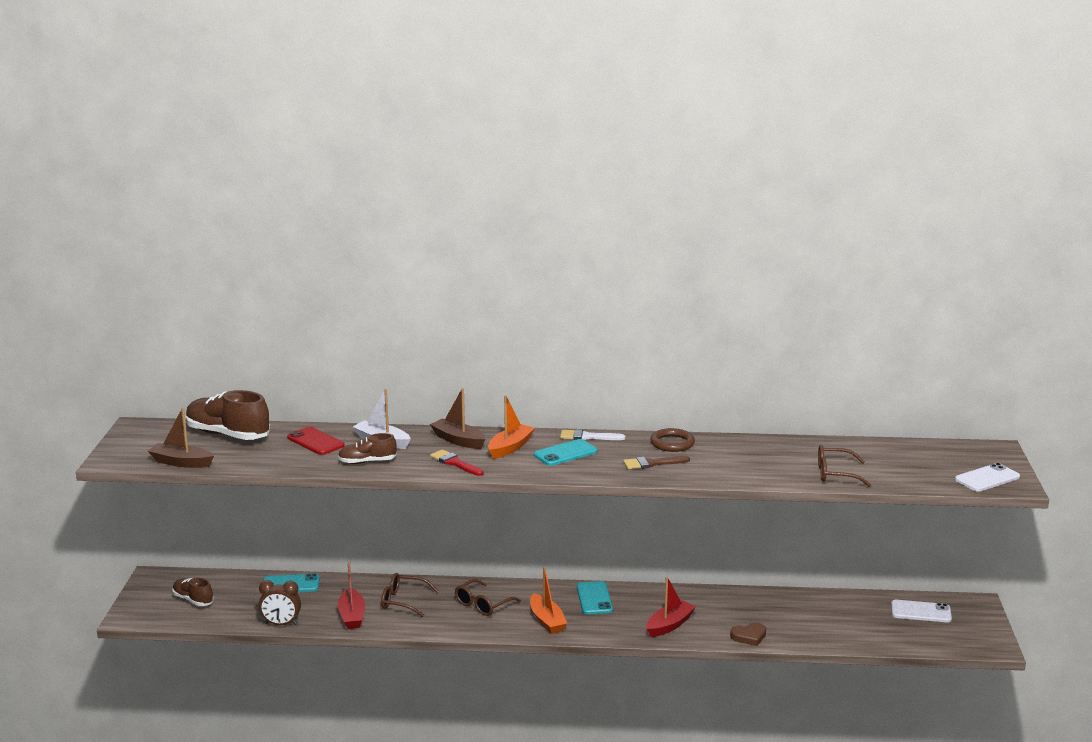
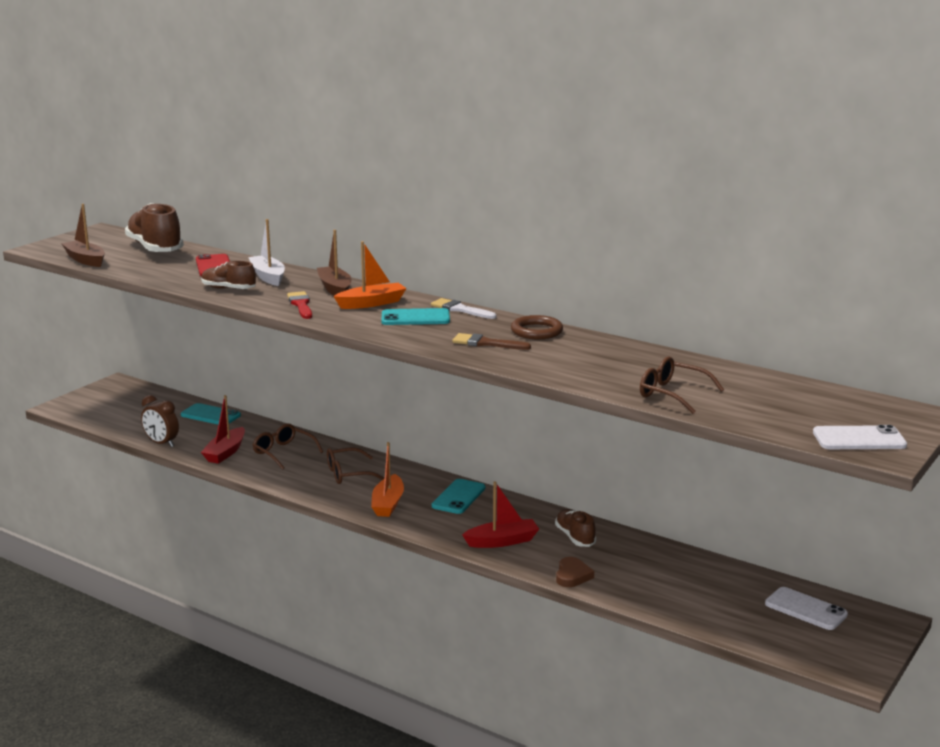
camera: 30 degrees right, 0 degrees up
brown shoe [172,578,214,606] -> brown shoe moved to [555,509,596,547]
brown heart [730,623,766,646] -> brown heart turned 90 degrees counterclockwise [556,557,594,587]

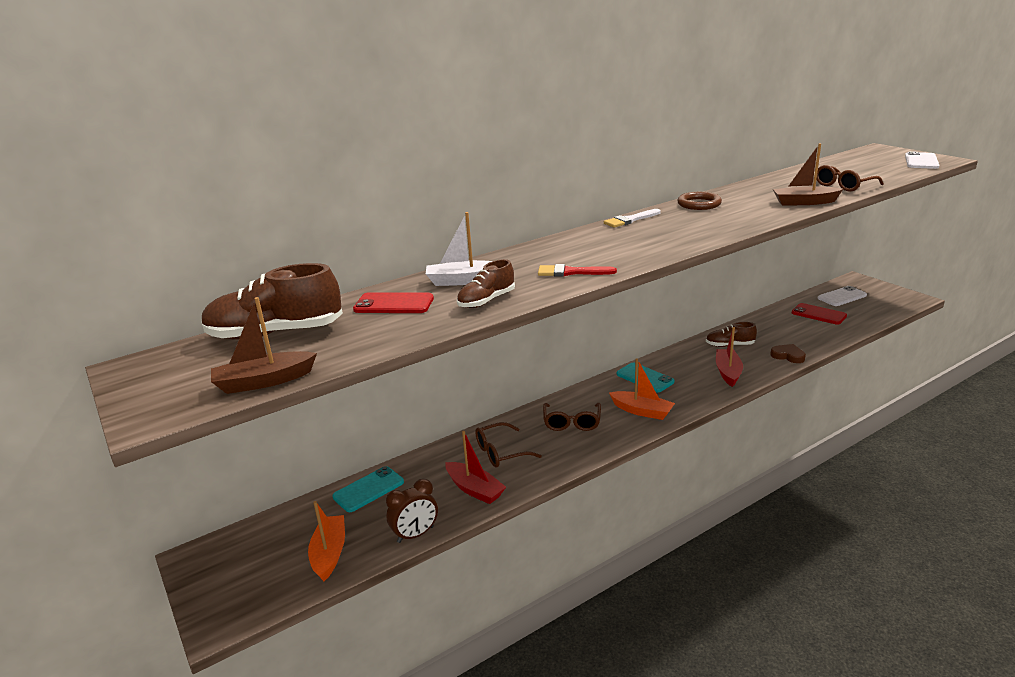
camera: 65 degrees left, 5 degrees up
brown boat [317,230,351,295] -> brown boat moved to [773,143,843,205]
orange boat [333,241,407,309] -> orange boat moved to [308,501,345,582]
turquoise phone [382,308,450,325] -> none
brown brush [452,333,531,350] -> none
none -> red phone [792,303,847,325]

